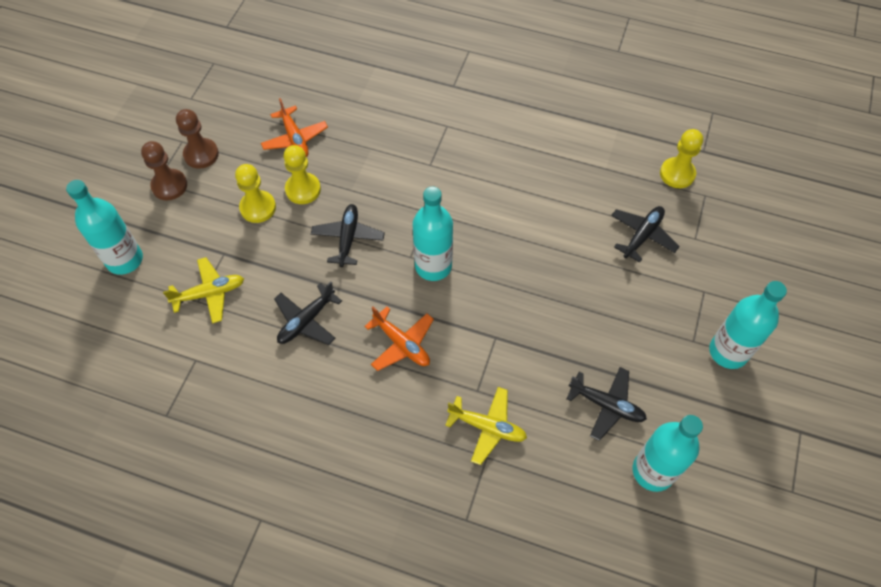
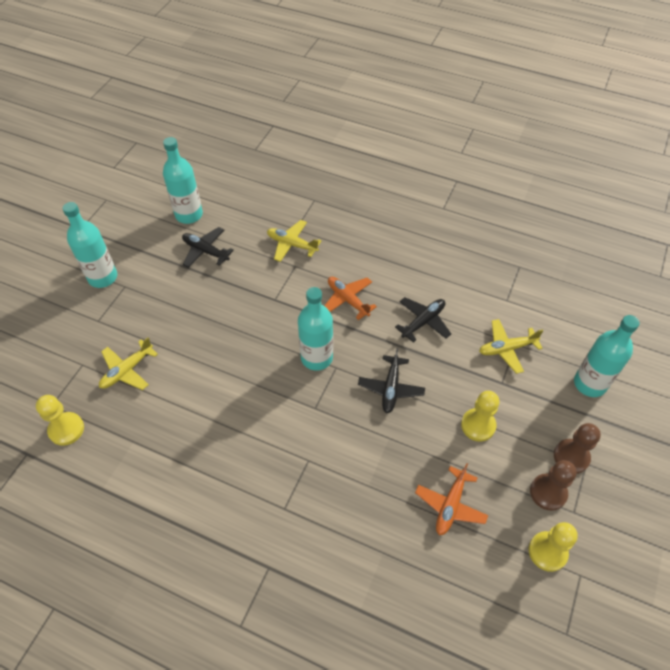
camera: 175 degrees left, 5 degrees down
orange plane [261,98,328,157] -> orange plane turned 135 degrees counterclockwise [415,463,488,535]
yellow pawn [283,145,321,204] -> yellow pawn moved to [529,522,578,572]
black plane [611,206,680,263] -> yellow plane [99,337,158,390]

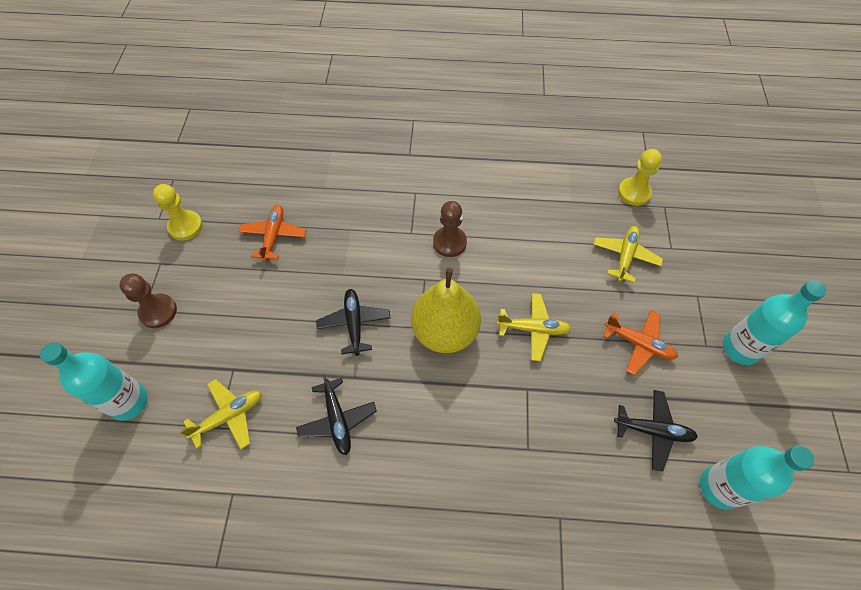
camera: 160 degrees right, 5 degrees up
yellow plane [267,220,321,262] -> yellow plane moved to [497,293,572,361]
turquoise bottle [298,287,333,371] -> yellow pear [411,268,481,353]
orange plane [324,277,377,320] -> orange plane moved to [603,310,678,375]
black plane [395,297,451,343] -> black plane turned 45 degrees counterclockwise [296,374,377,455]
yellow pawn [461,391,499,442] -> none
brown pawn [530,460,577,511] -> brown pawn moved to [433,201,467,257]

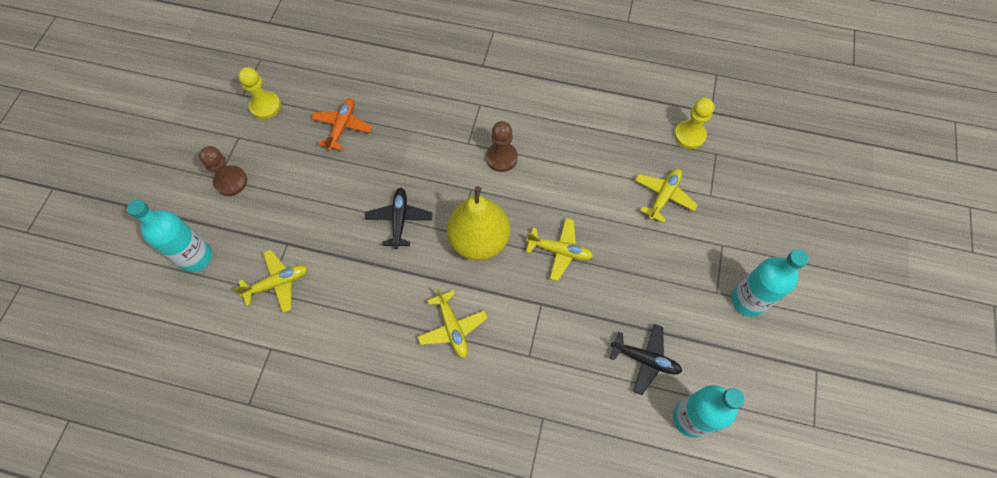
camera: 10 degrees right, 5 degrees up
black plane [296,374,377,455] -> none
orange plane [603,310,678,375] -> none
none -> yellow plane [417,288,488,358]

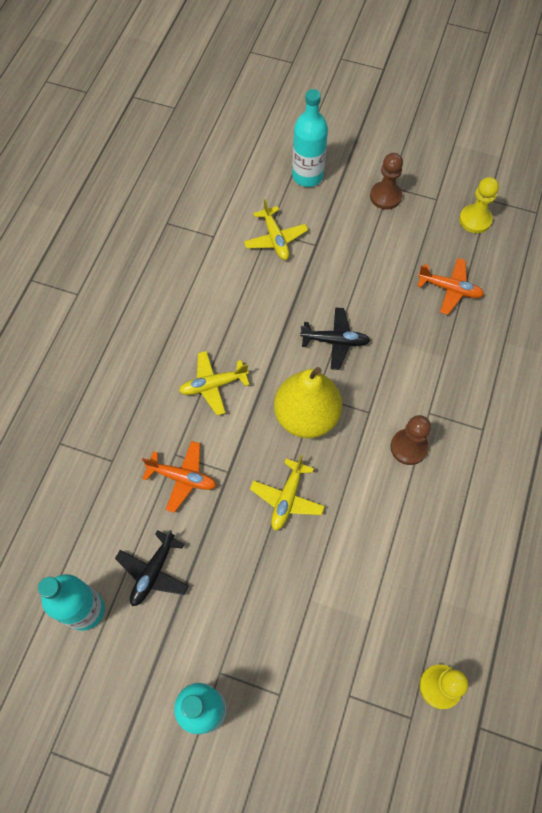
camera: 95 degrees right, 0 degrees up
yellow plane [635,169,698,223] -> none
none -> orange plane [142,441,217,513]

